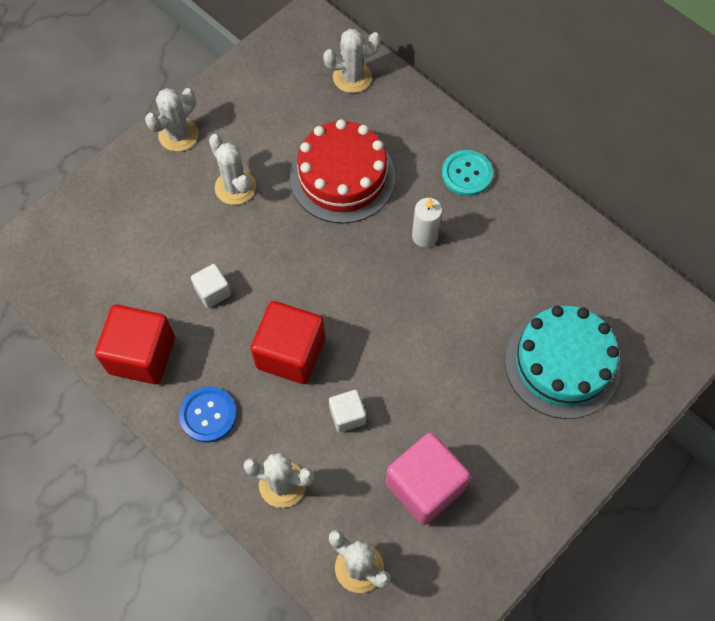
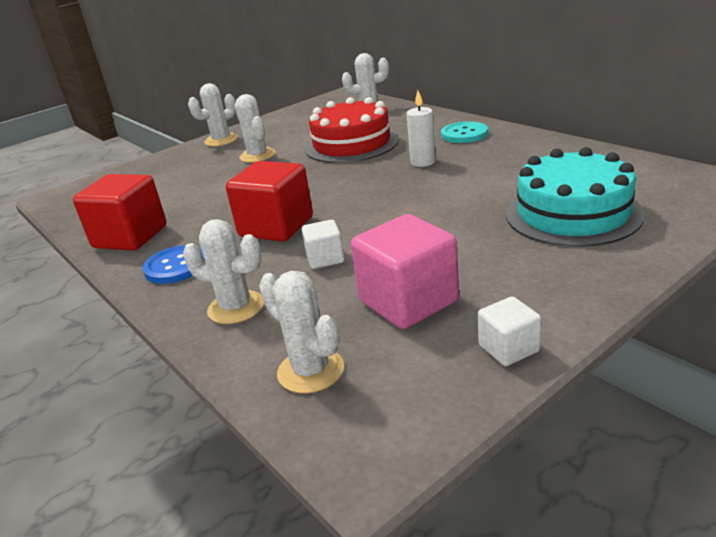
camera: 10 degrees right, 35 degrees down
white cube [191,264,231,308] -> white cube moved to [478,296,541,366]

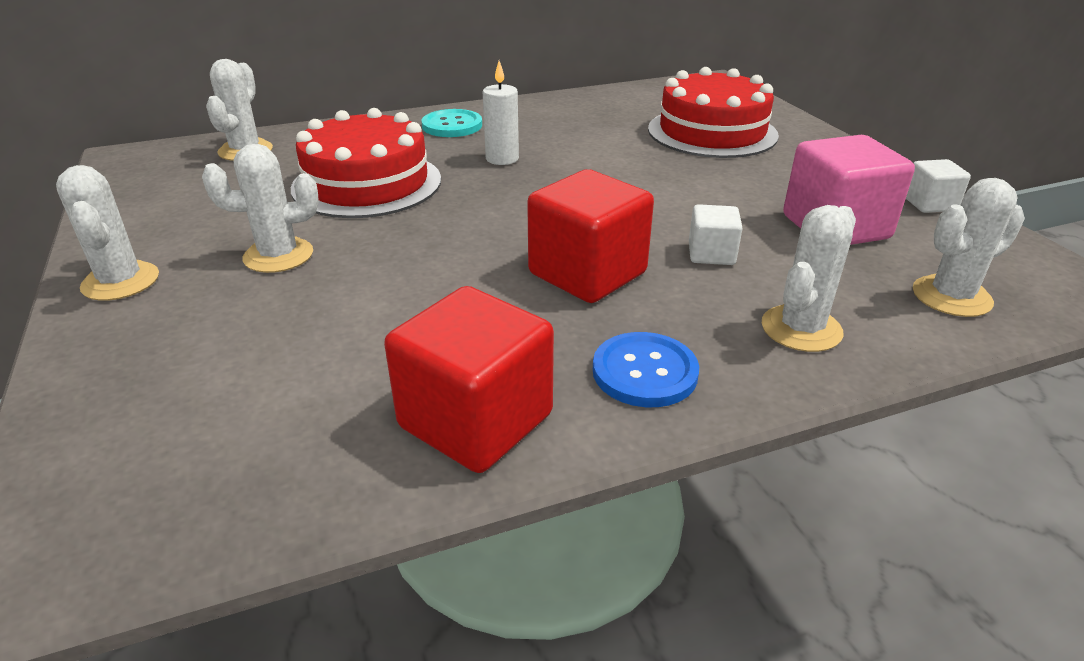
camera: 75 degrees left, 5 degrees up
turquoise cake [506,147,645,247] -> red cake [648,67,779,158]

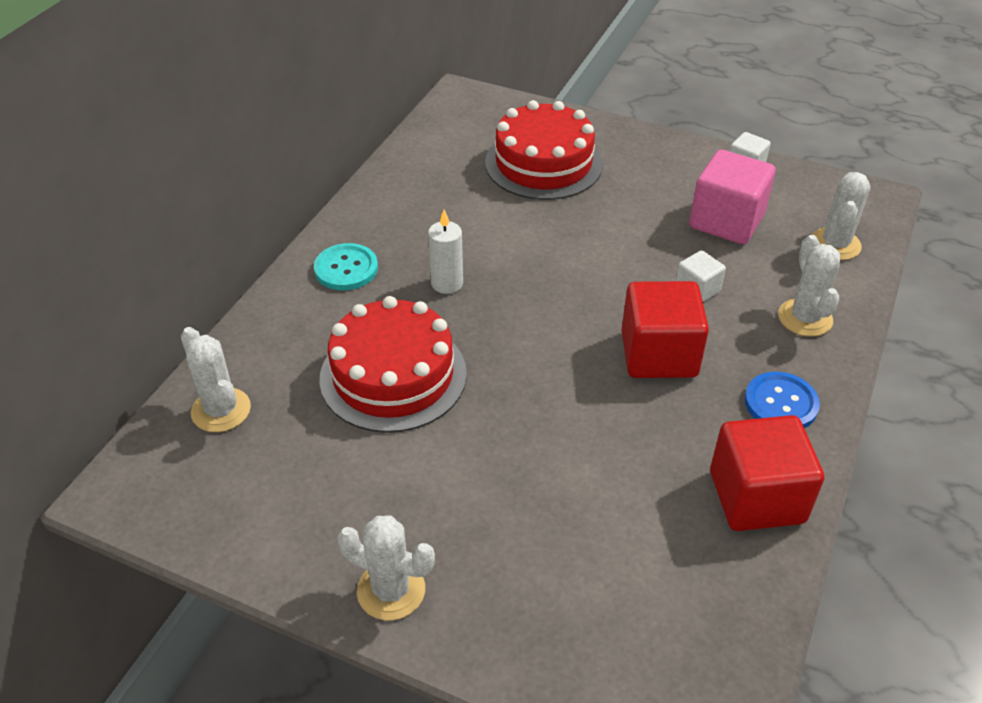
camera: 45 degrees left, 10 degrees up
white cactus [202,144,319,273] -> none

